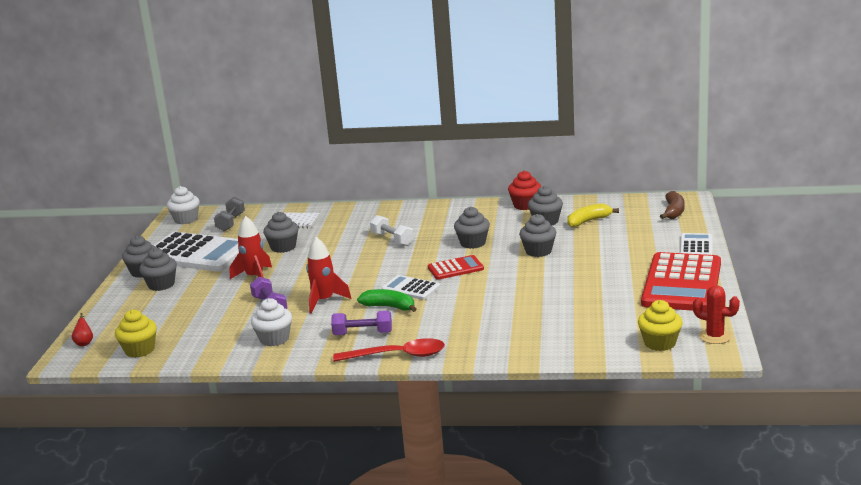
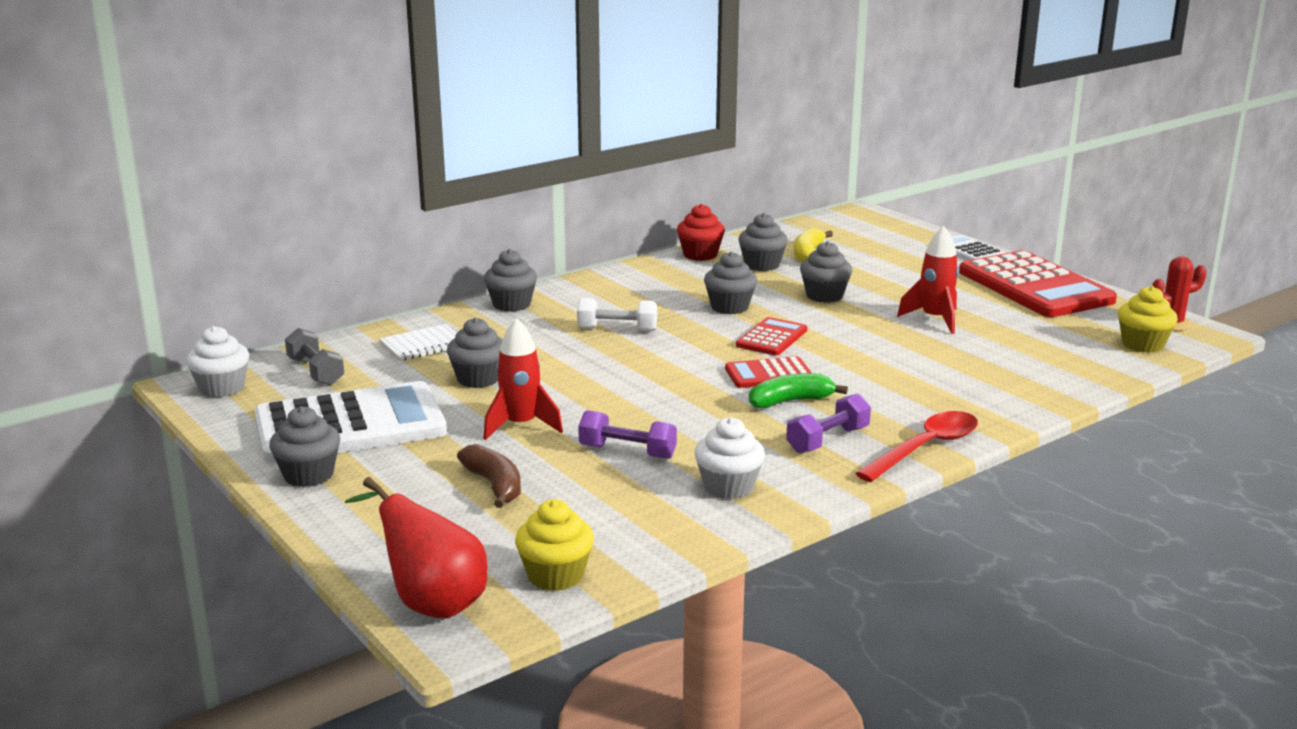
camera: 45 degrees left, 0 degrees up
red pear [72,313,93,346] -> red pear [345,477,488,619], size x2.31
grey cupcake [139,248,177,291] -> grey cupcake moved to [484,249,537,312]
red rocket [306,237,351,314] -> red rocket moved to [897,226,959,334]
white calculator [381,275,440,300] -> red calculator [725,356,812,388]
brown banana [660,191,685,219] -> brown banana moved to [457,444,521,508]

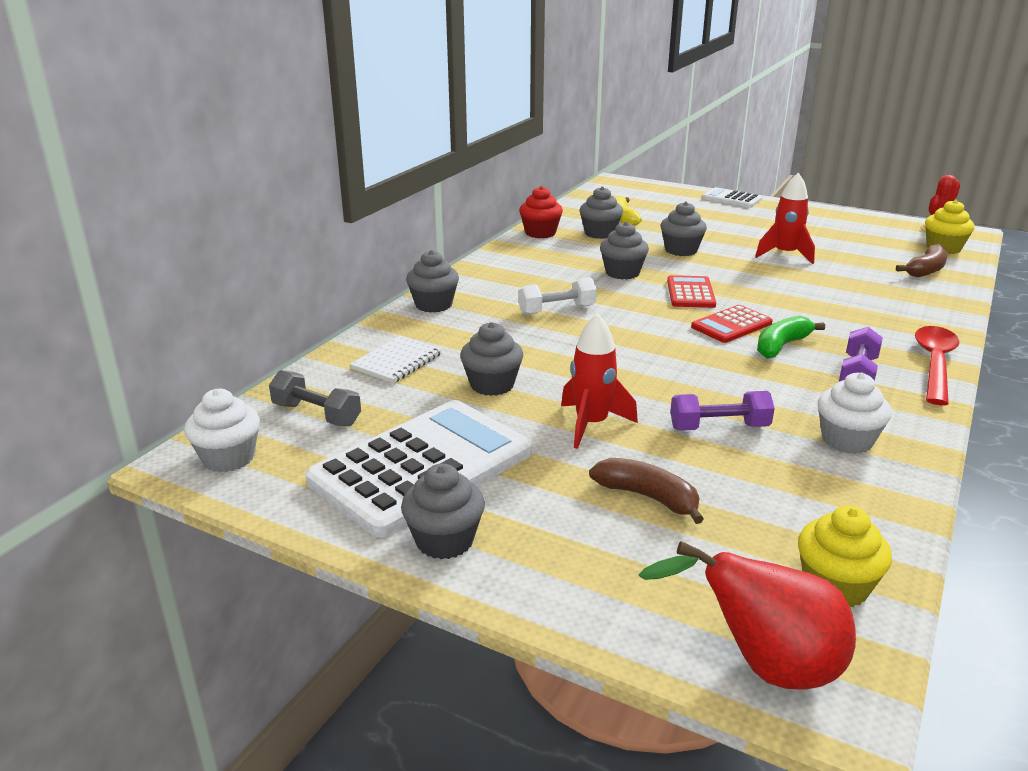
camera: 25 degrees left, 5 degrees up
red calculator [959,250,1117,317] -> none
none -> brown banana [896,244,948,277]

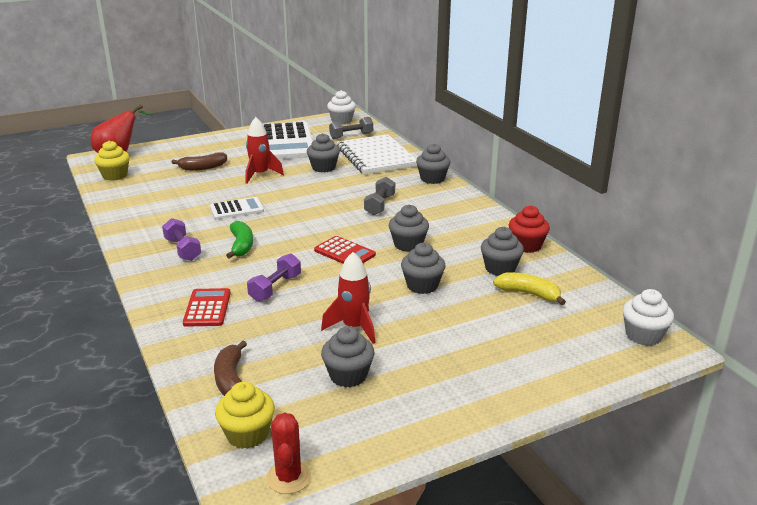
camera: 125 degrees right, 0 degrees up
white notebook [350,336,442,383] -> white notebook [337,134,417,175], size x1.91
grey cupcake [401,464,485,559] -> grey cupcake moved to [321,326,375,387]
white dumbbell [518,277,597,315] -> grey dumbbell [364,177,395,216]
purple dumbbell [670,391,775,431] -> purple dumbbell moved to [247,253,301,302]
red calculator [691,305,773,343] -> red calculator moved to [183,288,231,327]
white calculator [702,187,763,208] -> white calculator moved to [210,197,264,220]
white cupcake [818,372,892,454] -> white cupcake moved to [623,289,674,346]
red spoon [915,326,959,405] -> none

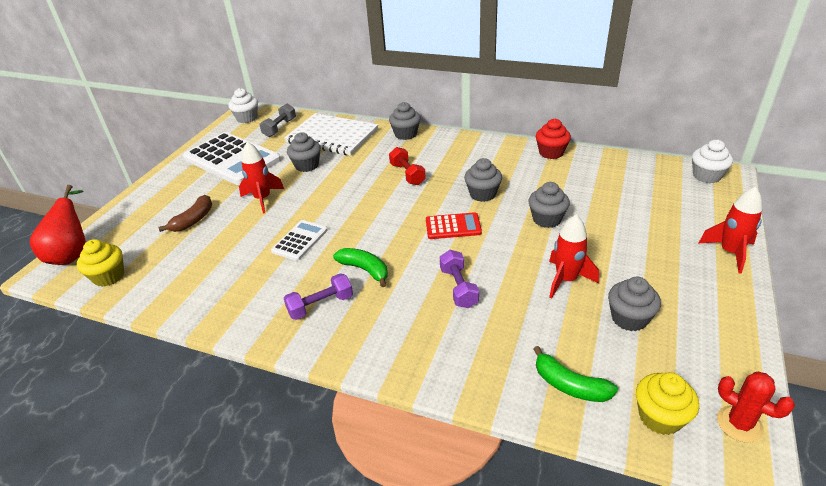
camera: 40 degrees left, 10 degrees up
purple dumbbell [162,218,201,261] -> purple dumbbell turned 45 degrees counterclockwise [284,273,353,320]
red calculator [183,288,231,327] -> none
brown banana [214,340,247,396] -> green banana [533,346,618,402]
grey dumbbell [364,177,395,216] -> red dumbbell [389,147,426,185]
grey cupcake [481,227,524,276] -> none
yellow banana [493,272,566,305] -> none
none -> red rocket [699,187,762,273]

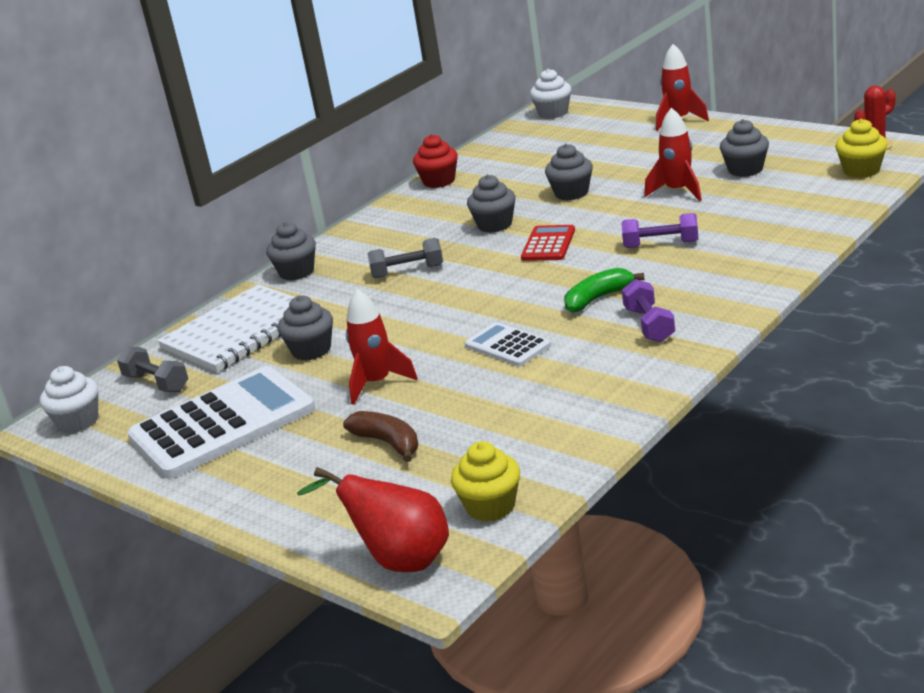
camera: 70 degrees left, 10 degrees down
red dumbbell [389,147,426,185] -> grey dumbbell [367,238,443,278]
green banana [533,346,618,402] -> none

